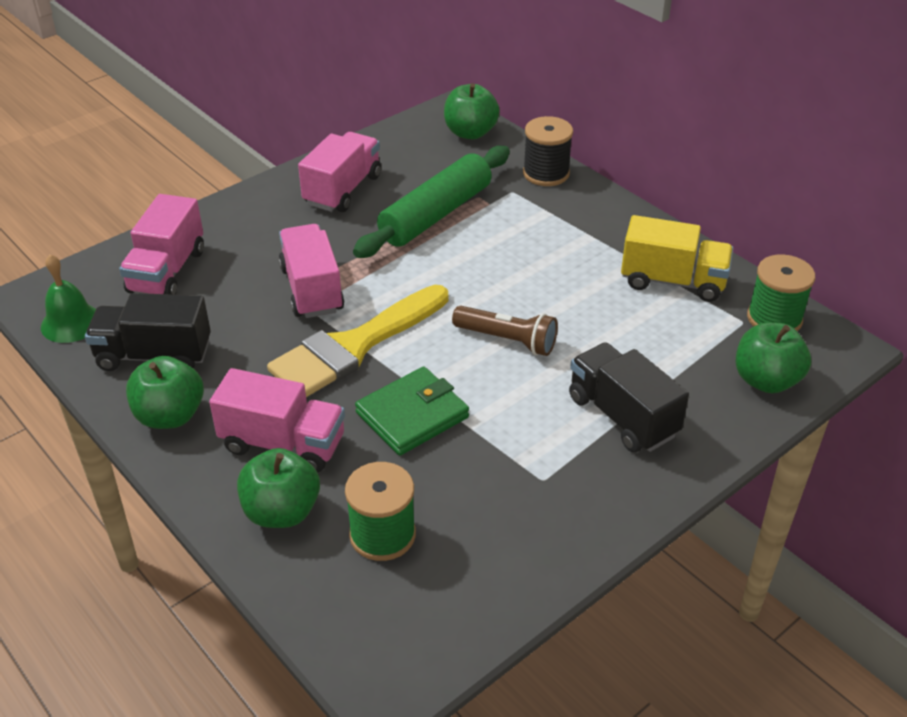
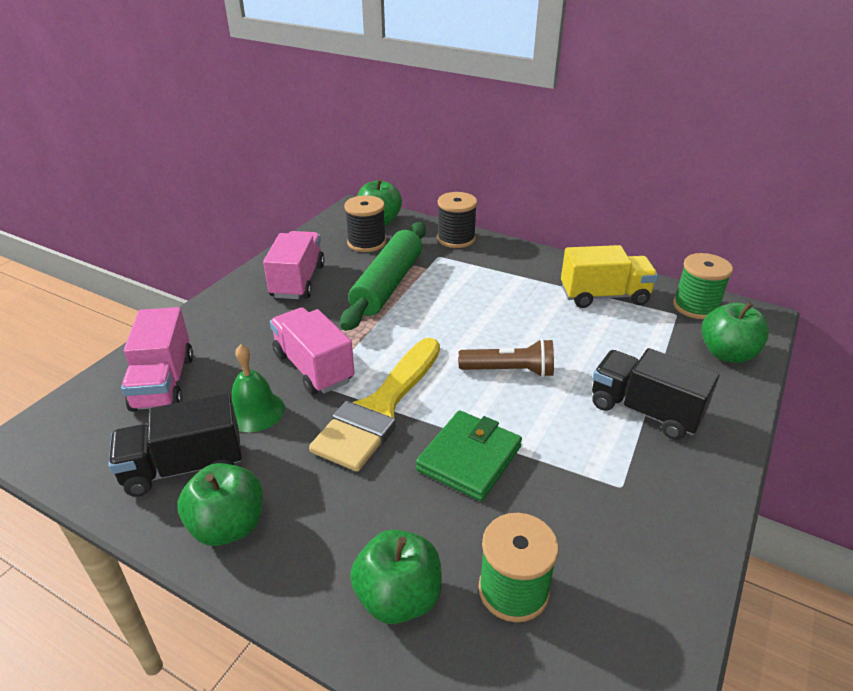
camera: 20 degrees left, 5 degrees down
green bell [41,254,96,343] -> green bell moved to [232,344,285,432]
pink truck [209,368,345,473] -> none
none -> black spool [344,195,386,252]

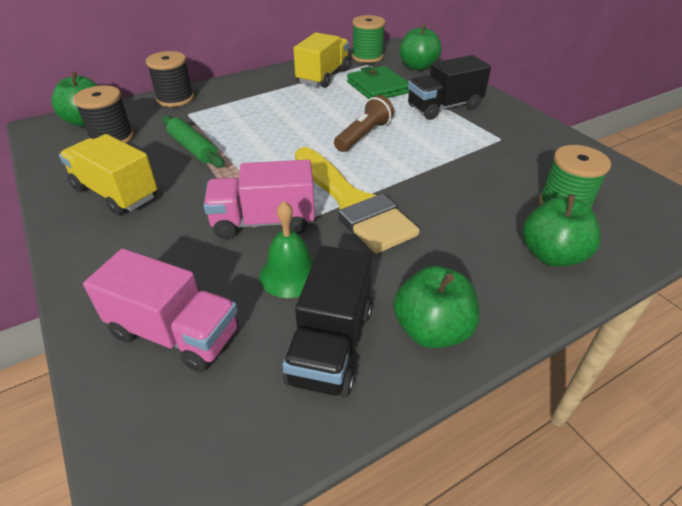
camera: 60 degrees left, 5 degrees up
pink truck [263,231,325,299] -> yellow truck [59,134,157,216]
green rolling pin [340,222,426,331] -> green rolling pin [162,115,225,168], size x0.60
green wallet [416,410,522,501] -> green wallet moved to [347,66,409,99]

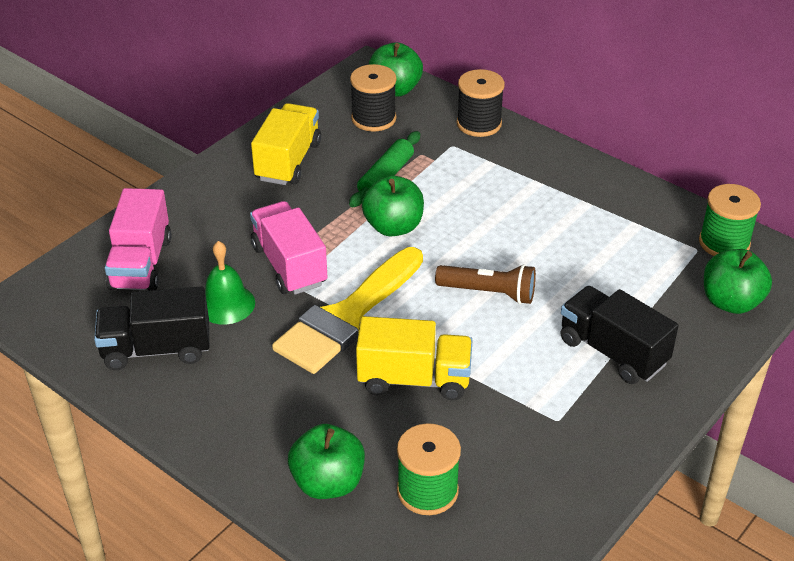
camera: 70 degrees right, 0 degrees up
yellow truck [293,32,350,88] -> yellow truck moved to [356,316,473,400]
green wallet [347,66,409,99] -> none
green apple [393,266,479,348] -> green apple moved to [362,175,424,236]

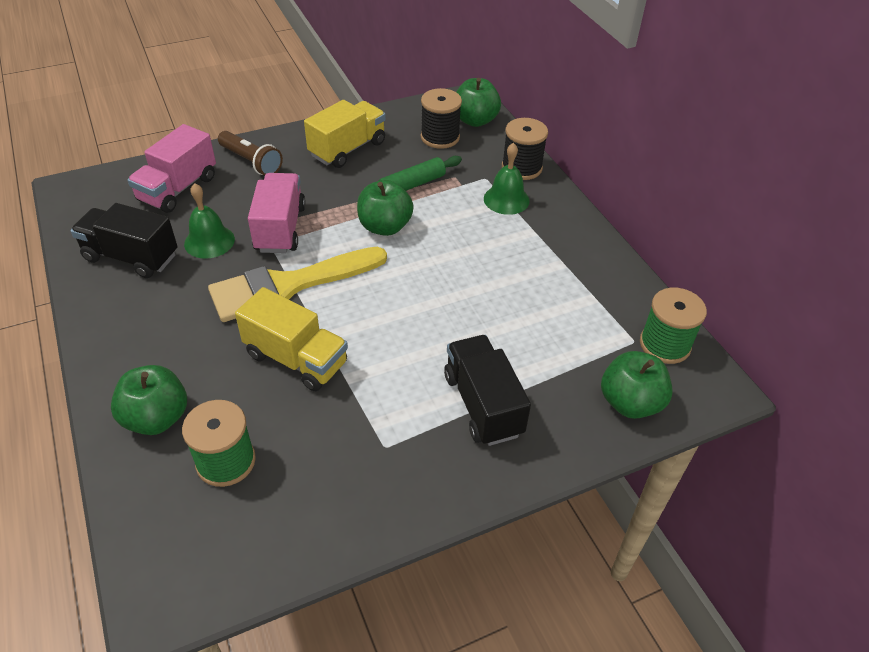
camera: 25 degrees right, 5 degrees up
brown flashlight [435,264,536,304] -> brown flashlight moved to [218,131,283,176]
none -> green bell [484,143,530,215]

